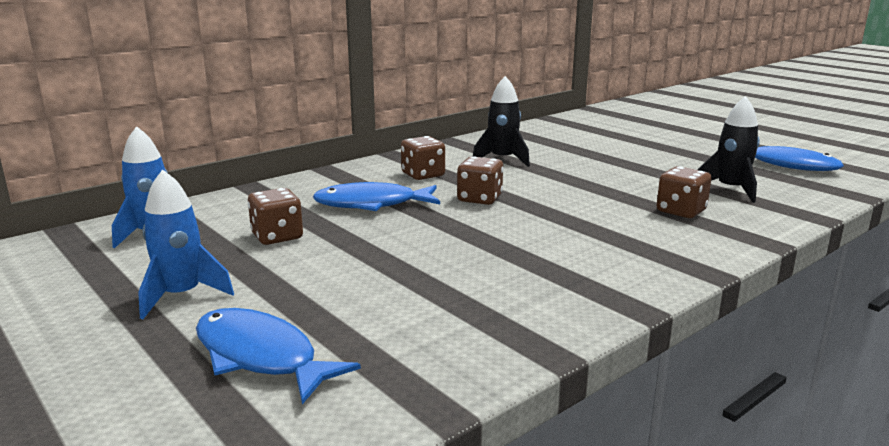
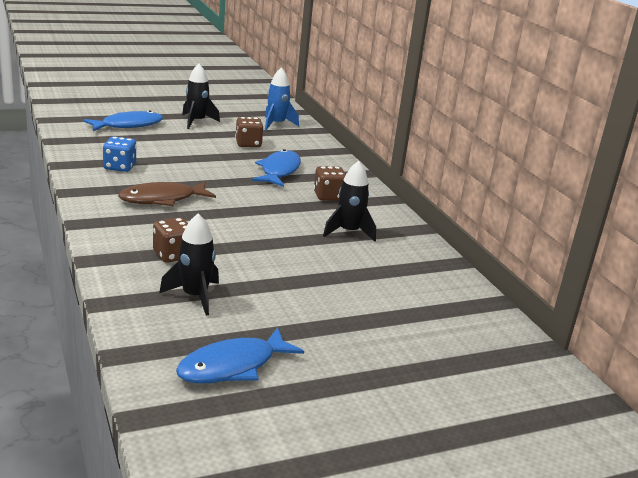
camera: 105 degrees right, 5 degrees up
blue rocket [138,169,234,319] -> black rocket [182,64,220,129]
brown dice [457,156,503,205] -> none
none -> blue dice [103,136,136,172]
none -> brown fish [118,182,216,206]

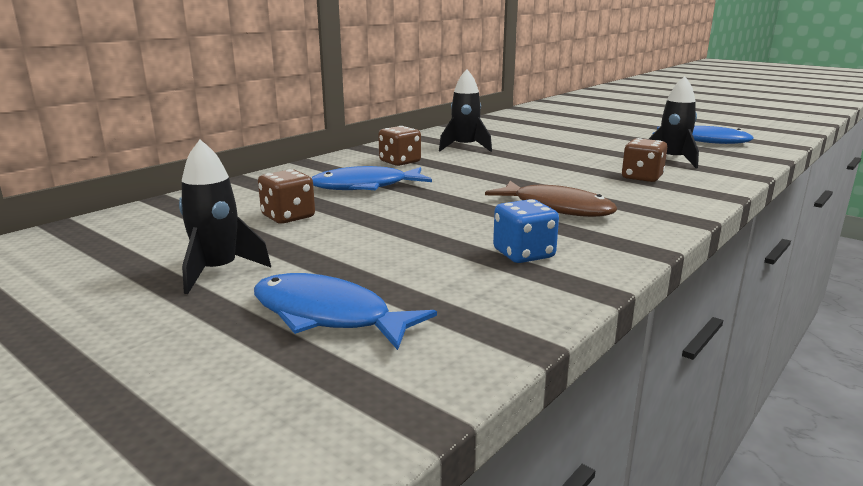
camera: 115 degrees left, 5 degrees down
blue rocket [265,67,299,131] -> none

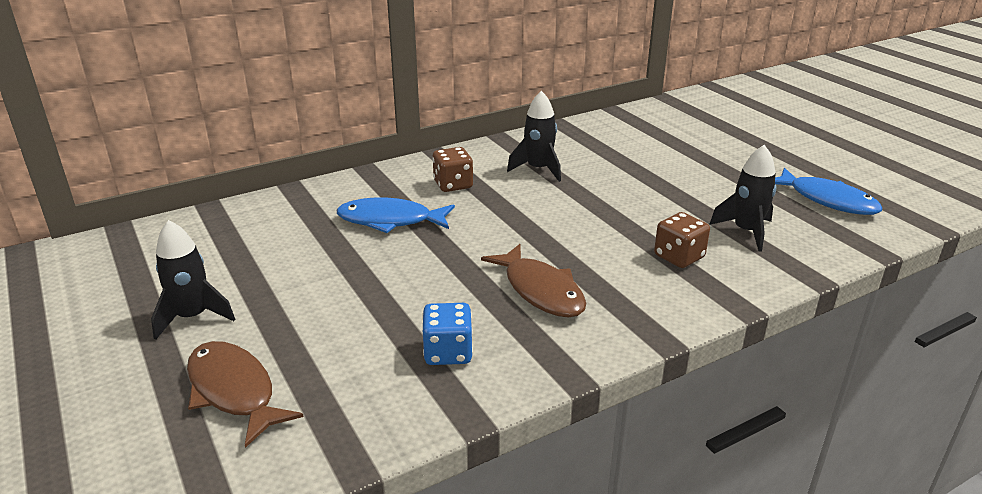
camera: 20 degrees right, 10 degrees up
blue fish [254,273,437,350] -> brown fish [187,341,303,448]
brown dice [258,169,315,224] -> none

